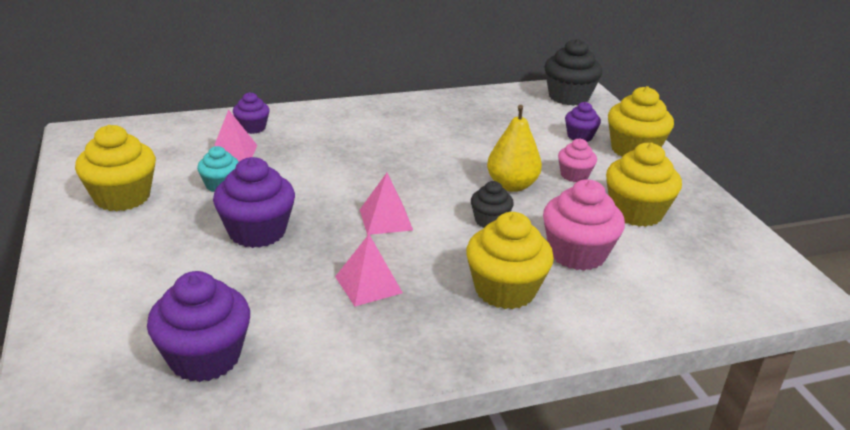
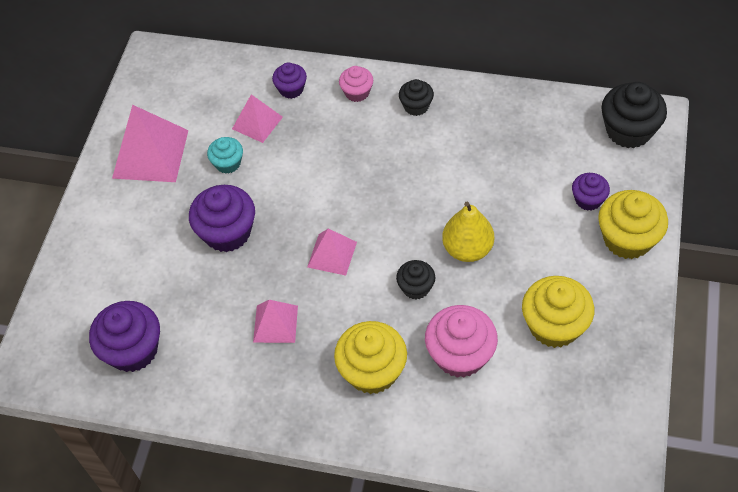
camera: 35 degrees right, 25 degrees up
yellow cupcake [75,125,156,211] -> pink pyramid [112,105,188,182]
pink cupcake [558,139,597,182] -> pink cupcake moved to [339,66,373,102]
none -> black cupcake [399,79,434,116]

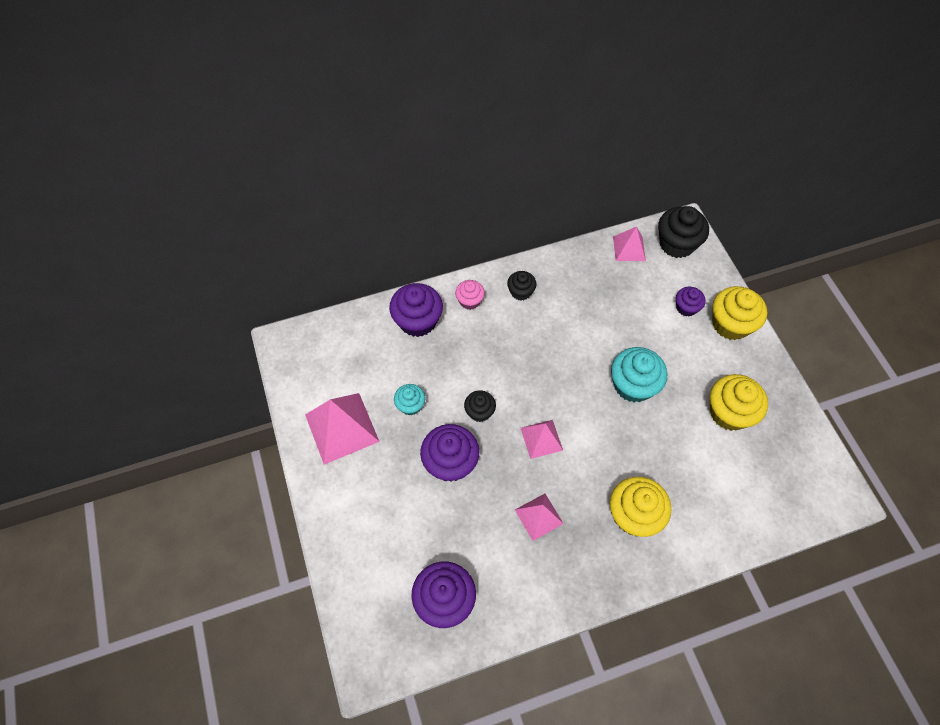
camera: 35 degrees left, 5 degrees up
pink pyramid [232,94,283,143] -> pink pyramid moved to [613,227,646,261]
purple cupcake [272,63,307,99] -> purple cupcake [389,283,443,337], size x1.77
black cupcake [396,260,435,299] -> black cupcake moved to [464,390,496,422]
pink cupcake [425,305,498,378] -> none
yellow pear [442,202,494,262] -> turquoise cupcake [611,347,667,403]

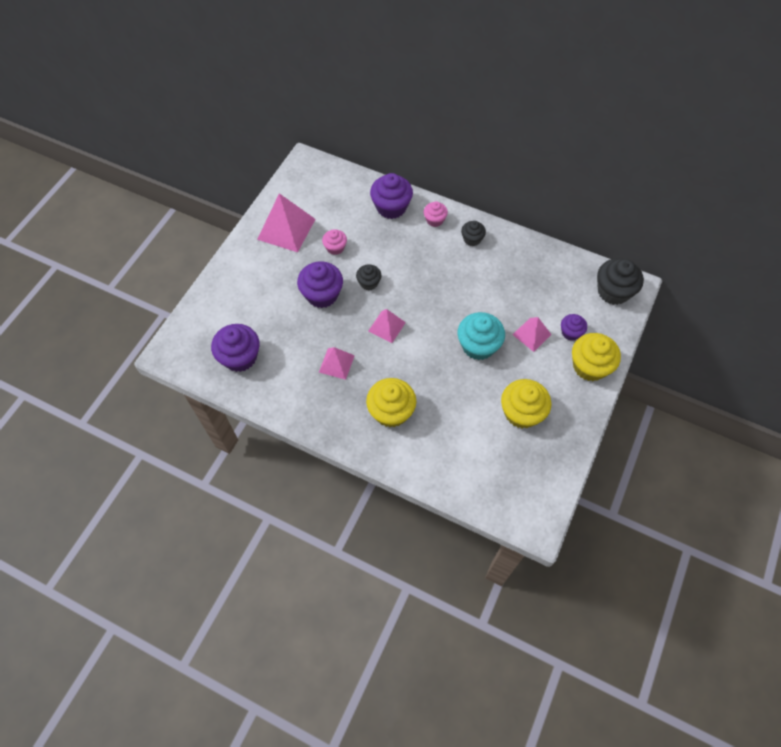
camera: 45 degrees right, 0 degrees up
turquoise cupcake [394,384,425,415] -> pink cupcake [322,229,347,255]
pink pyramid [613,227,646,261] -> pink pyramid moved to [512,317,552,352]

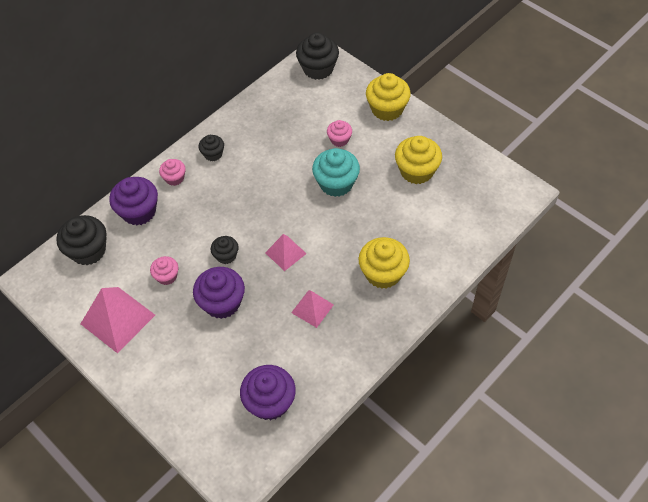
camera: 70 degrees left, 5 degrees down
pink pyramid [512,317,552,352] -> pink cupcake [327,120,352,147]
purple cupcake [561,314,587,341] -> none
none -> black cupcake [56,215,106,265]

